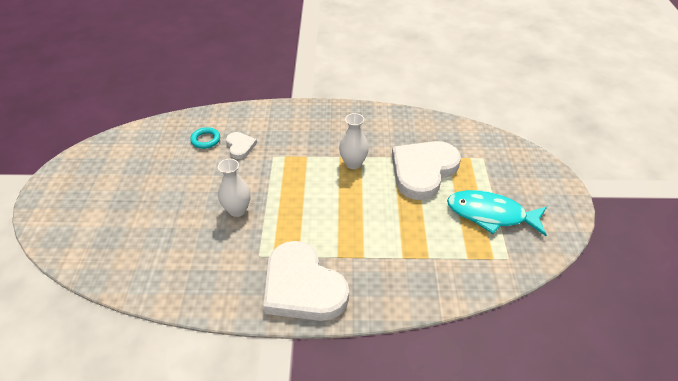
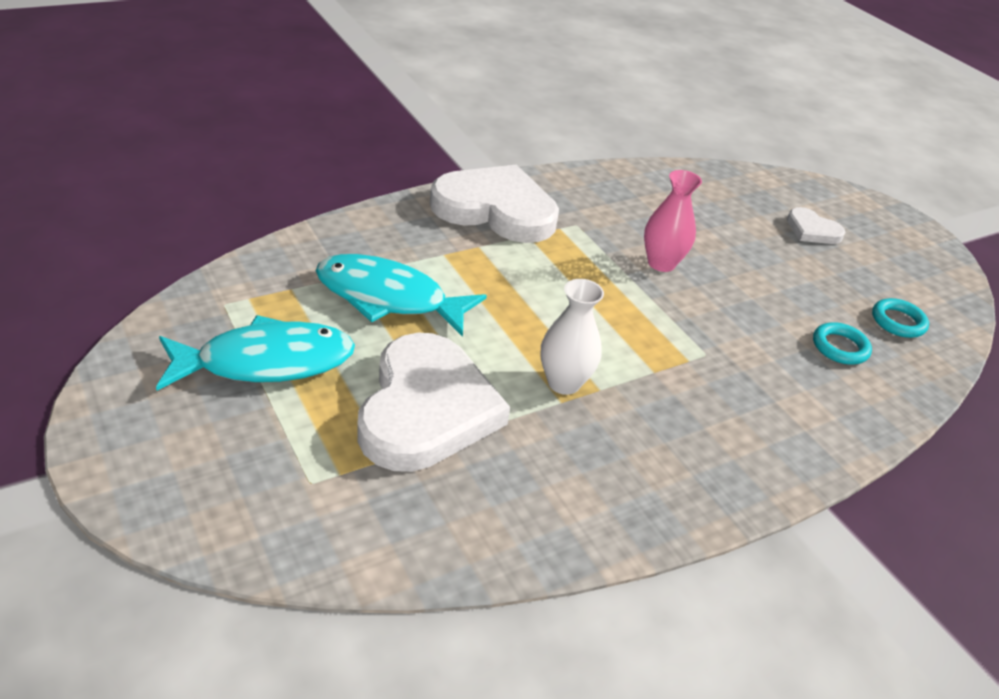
camera: 145 degrees right, 5 degrees down
white vase [218,159,251,217] -> pink vase [644,170,702,272]
white heart [226,132,257,159] -> white heart moved to [787,207,845,244]
none -> turquoise fish [316,254,487,337]
none -> turquoise ring [872,298,929,338]

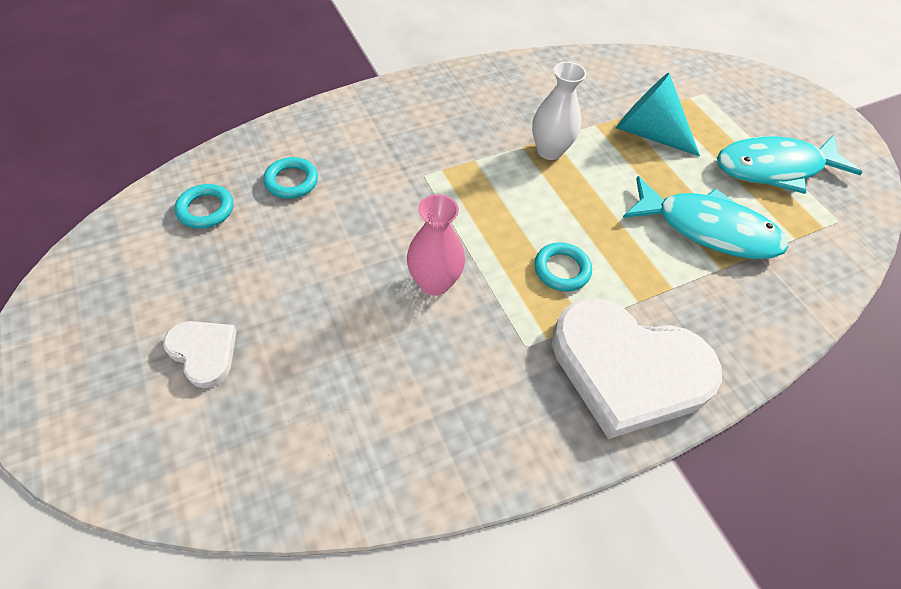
camera: 175 degrees left, 15 degrees up
white heart [357,332,510,472] -> turquoise cone [616,73,700,156]
none -> turquoise ring [534,242,592,291]

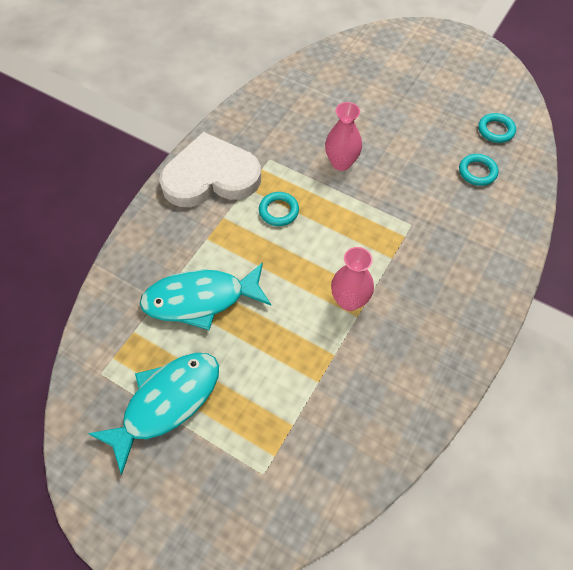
camera: 150 degrees right, 5 degrees up
white heart [163,321,237,388] -> none
white vase [532,62,587,160] -> pink vase [331,247,374,311]
turquoise cone [616,73,700,156] -> none

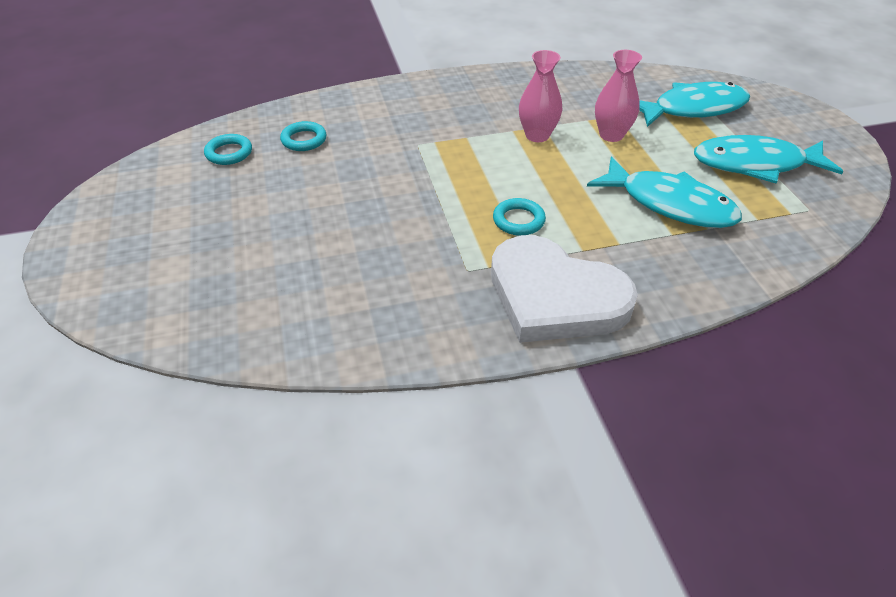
camera: 135 degrees left, 15 degrees down
pink vase [325,102,362,171] -> pink vase moved to [595,50,642,142]
none -> turquoise fish [639,82,750,127]

